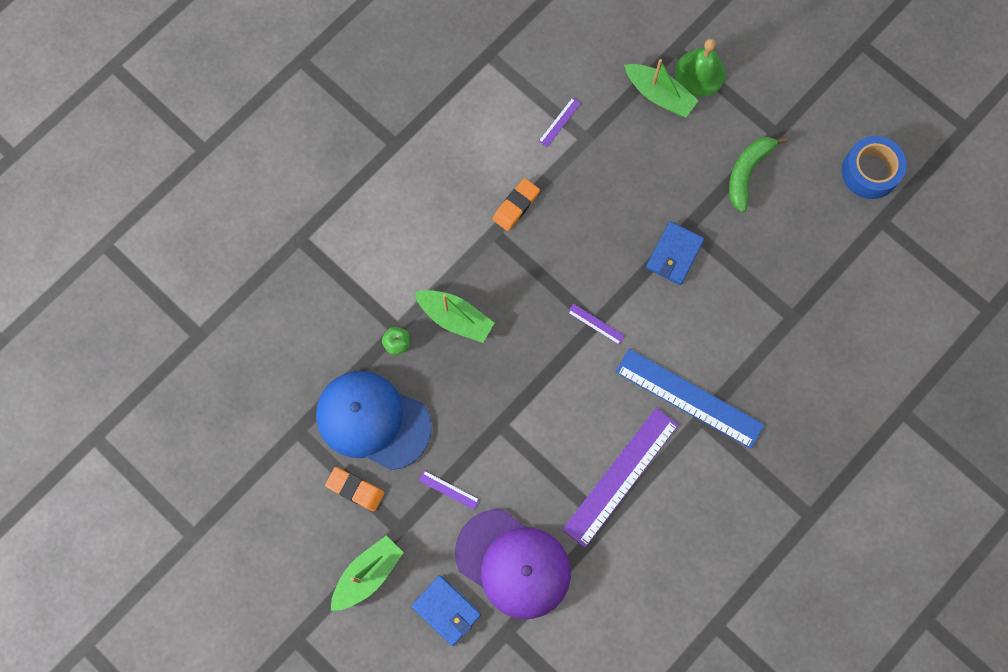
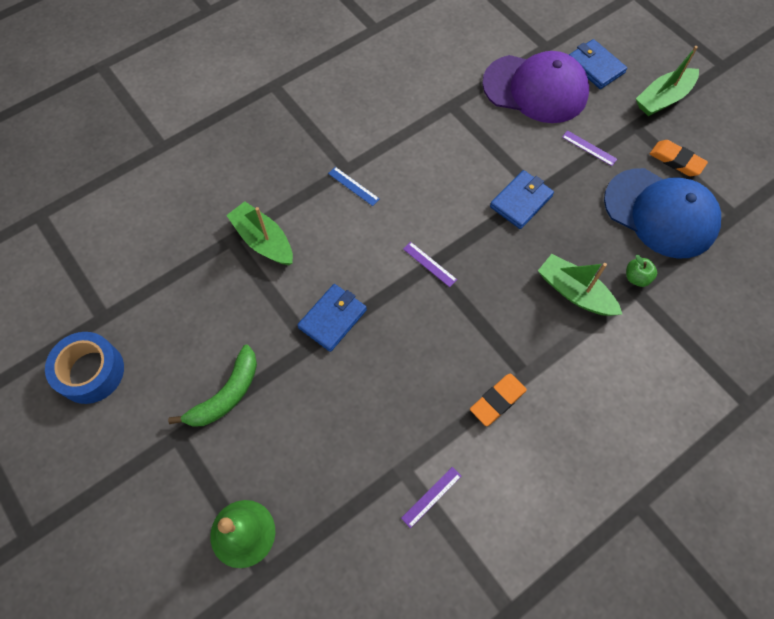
camera: 170 degrees left, 10 degrees down
purple cap [455,509,571,619] -> purple cap turned 150 degrees clockwise [482,51,589,123]
purple ruler [562,408,679,548] -> none
blue ruler [615,349,764,449] -> blue ruler [328,167,379,206], size x0.40
green boat [624,59,699,117] -> green boat moved to [226,201,293,265]
none -> blue wallet [490,170,554,229]

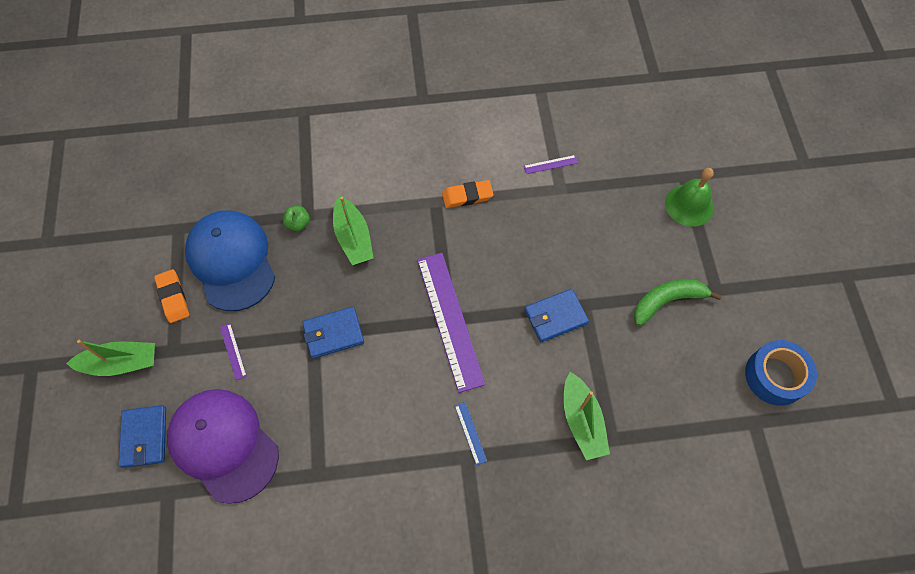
camera: 150 degrees left, 0 degrees up
purple ruler [403,242,457,287] -> purple ruler [417,253,485,393], size x2.49

